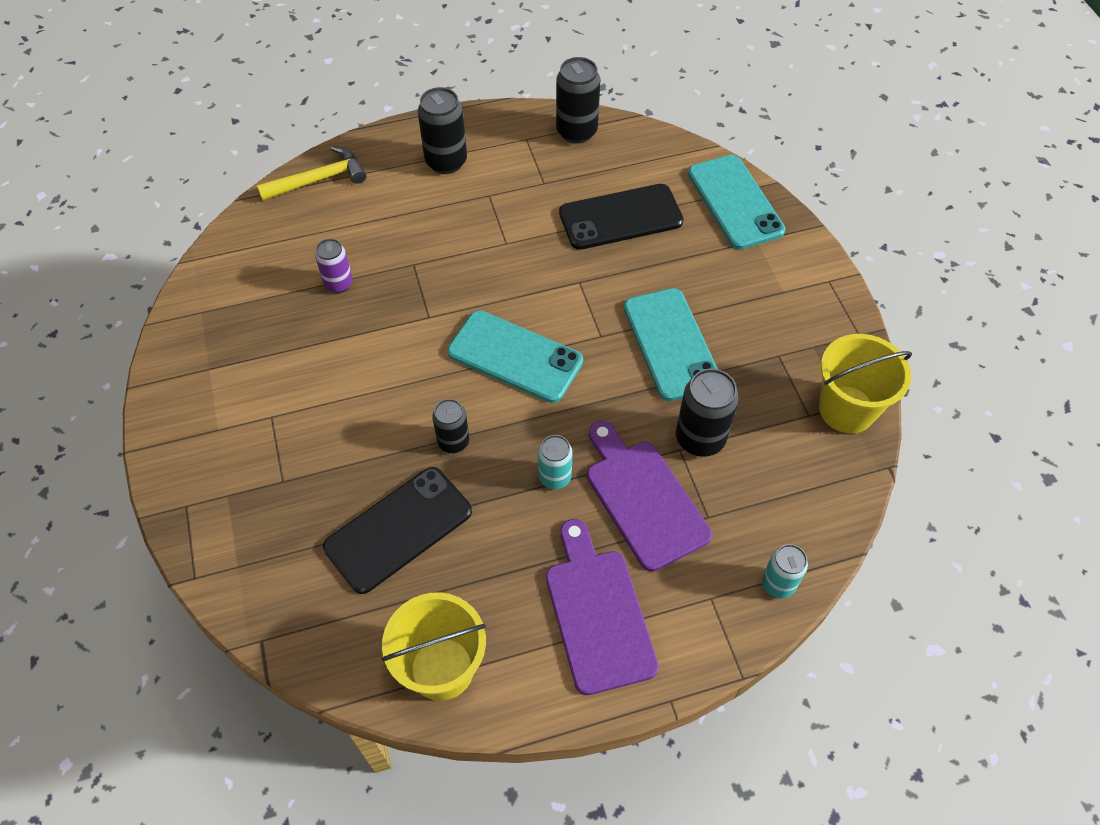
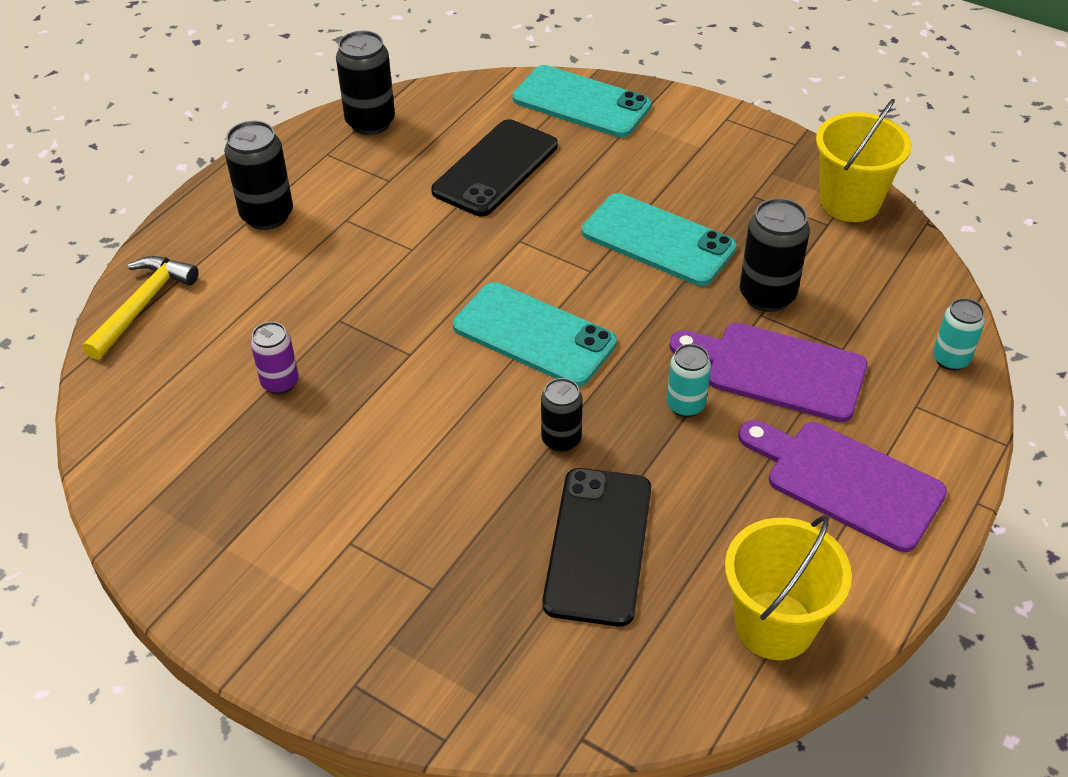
camera: 40 degrees left, 10 degrees down
turquoise phone [447,310,583,403] -> turquoise phone turned 45 degrees clockwise [453,282,617,386]

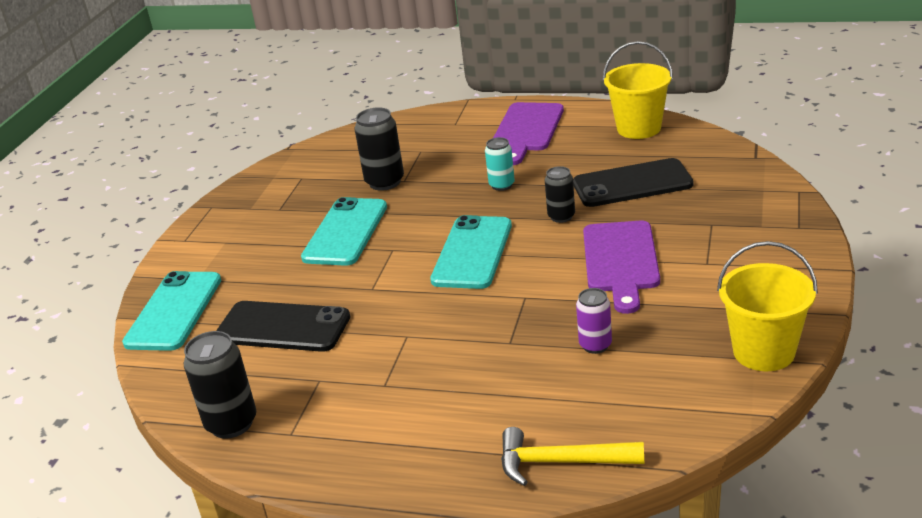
camera: 105 degrees left, 15 degrees down
black can [224,120,293,230] -> none
purple cutting board [669,323,867,422] -> purple cutting board moved to [583,221,660,314]
yellow bucket [816,99,911,222] -> yellow bucket moved to [717,241,818,371]
turquoise can [933,298,985,371] -> none

